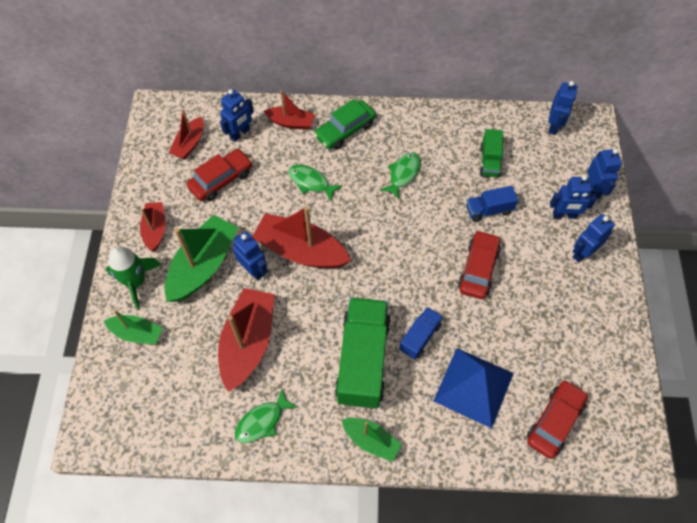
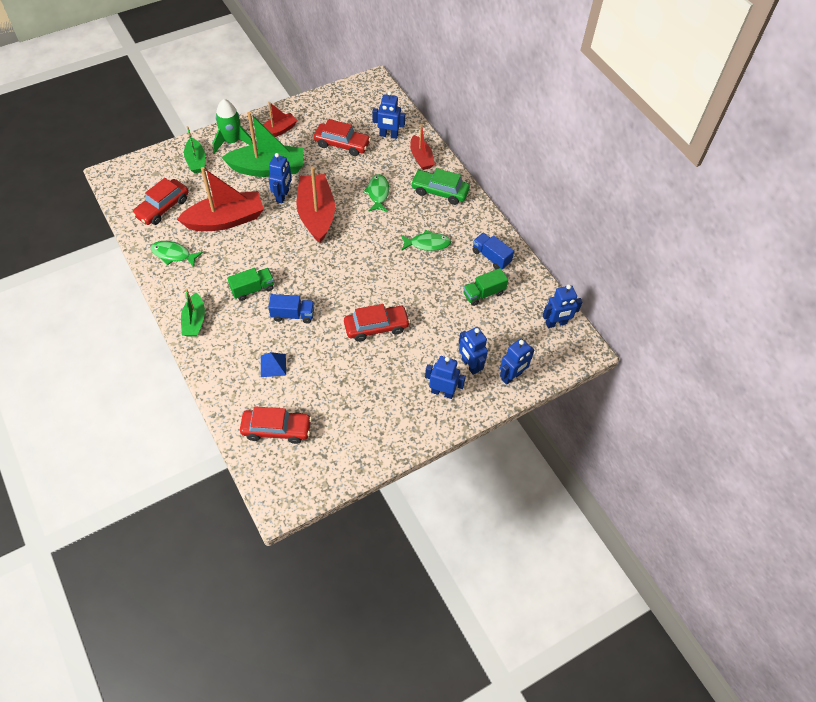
camera: 55 degrees right, 5 degrees down
red boat [169,109,203,160] -> none
green truck [335,298,391,408] -> green truck [227,268,274,301], size x0.50
blue pyramid [433,348,514,429] -> blue pyramid [261,352,286,377], size x0.47
blue truck [466,186,518,222] -> blue truck moved to [473,233,514,269]
none -> red car [132,178,189,225]

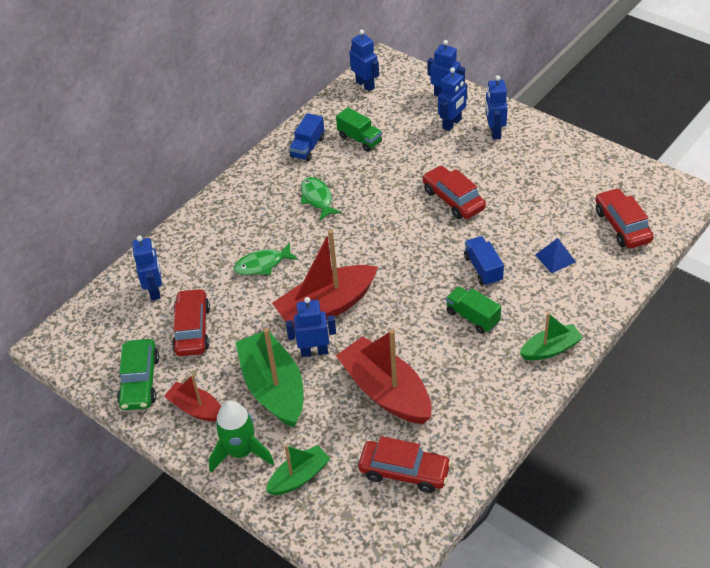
camera: 105 degrees left, 10 degrees down
green fish [151,241,203,267] -> none
red boat [410,124,435,170] -> none
green car [411,168,470,205] -> green car moved to [117,339,159,410]

